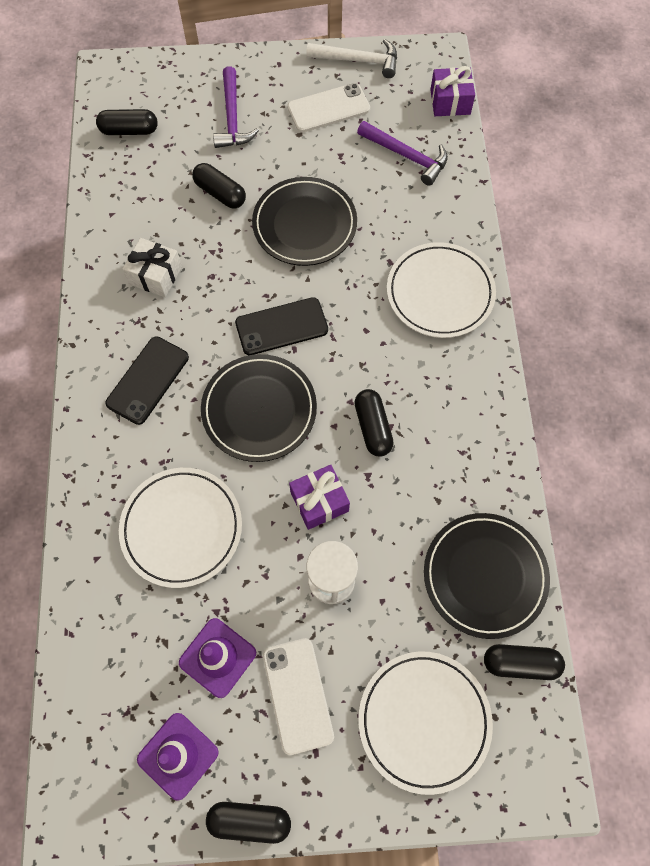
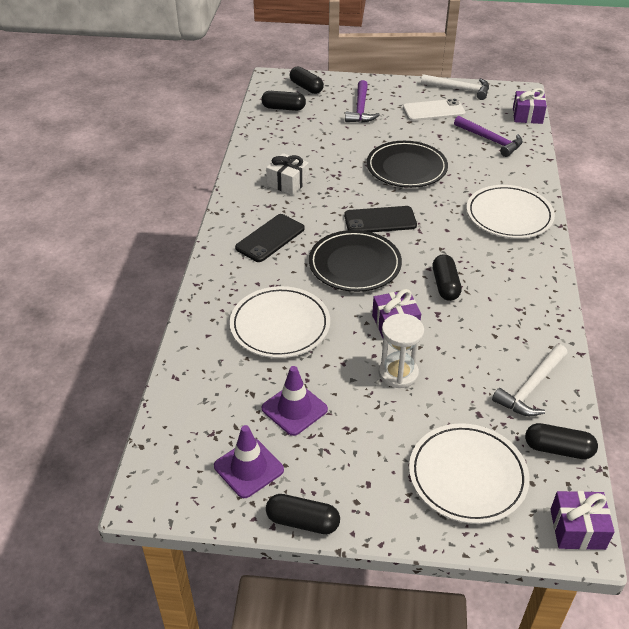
camera: 10 degrees right, 25 degrees down
black capsule [192,163,246,208] -> black capsule moved to [290,66,324,94]
white phone [263,638,334,755] -> none
black plate [424,513,550,639] -> white hammer [492,344,567,416]
none -> purple gift [550,491,615,550]

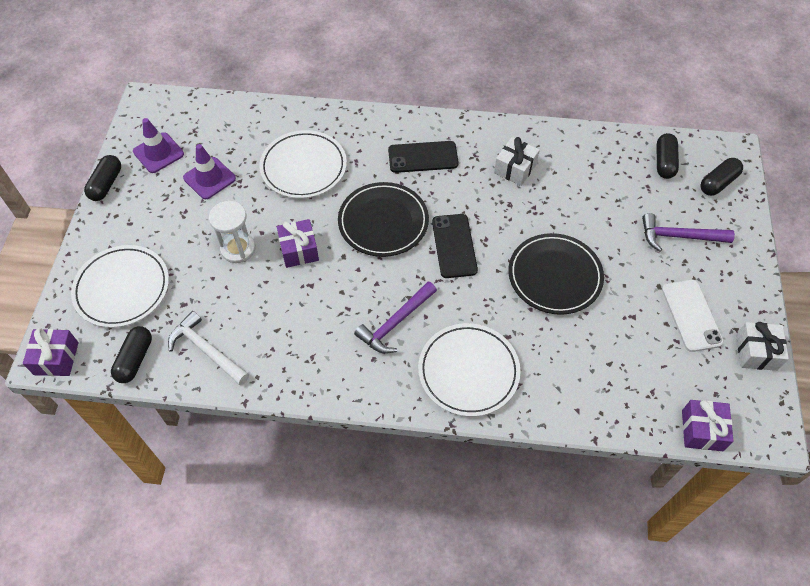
camera: 90 degrees right, 15 degrees up
black phone [235,214,305,262] -> black phone turned 45 degrees counterclockwise [388,141,459,173]
white hammer [421,74,489,100] -> white gift [736,322,789,371]
black capsule [433,254,462,301] -> none
purple hammer [454,116,523,157] -> purple hammer moved to [354,282,437,354]

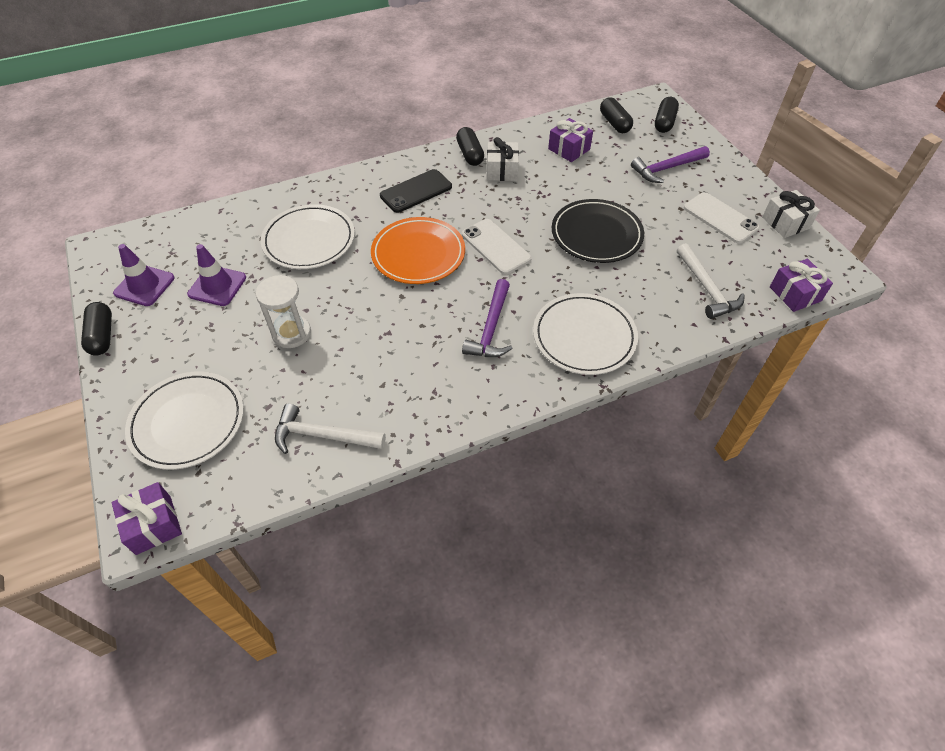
camera: 30 degrees left, 5 degrees down
black capsule [111,326,152,383] -> black capsule moved to [456,127,484,166]
purple gift [277,219,319,268] -> purple gift moved to [548,118,593,162]
black plate [338,182,429,257] -> orange plate [371,217,465,284]
black phone [432,214,478,278] -> white phone [462,219,532,275]
none -> white hammer [677,243,745,319]

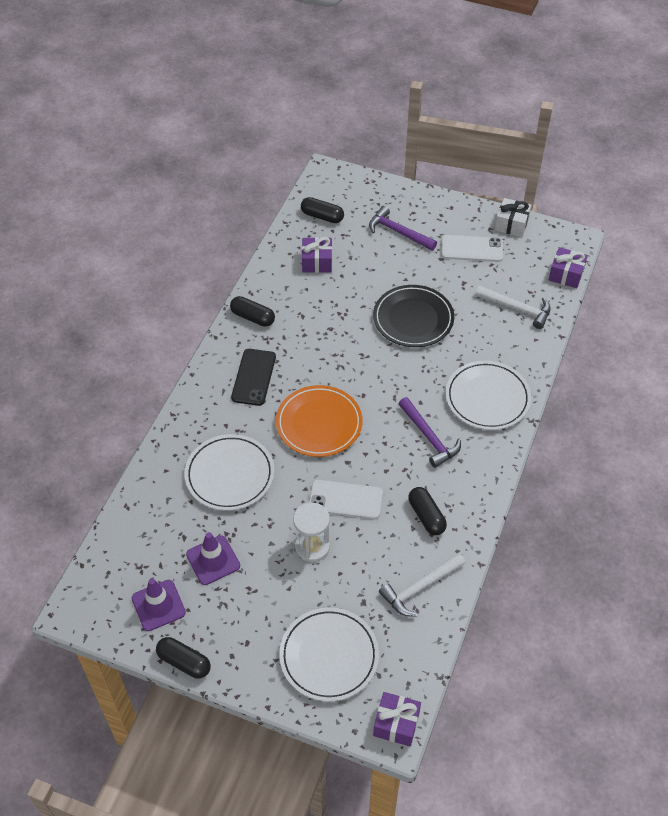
camera: 45 degrees left, 0 degrees up
white phone [462,219,532,275] -> white phone moved to [309,480,383,519]
white gift [487,137,519,181] -> none
purple hammer [631,146,710,183] -> purple hammer turned 105 degrees clockwise [369,206,437,251]
black capsule [655,97,679,133] -> black capsule moved to [408,487,447,535]

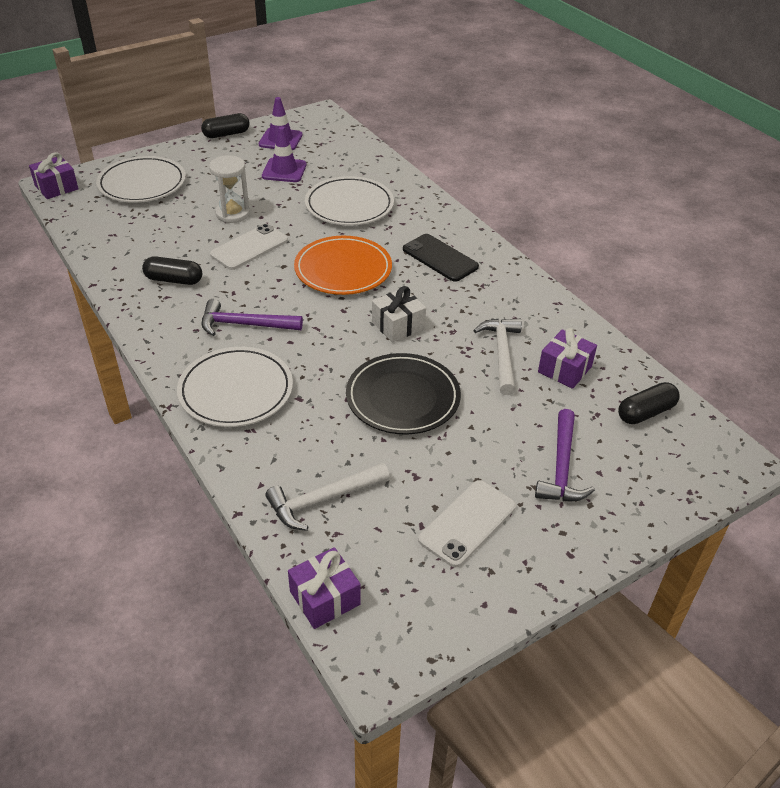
camera: 125 degrees right, 10 degrees down
black capsule [230,296,275,327] -> none
purple hammer [369,206,437,251] -> purple hammer turned 120 degrees clockwise [535,409,595,501]
white hammer [379,552,466,616] -> white hammer moved to [473,319,522,395]
white gift [494,198,532,237] -> white gift moved to [372,286,426,342]

